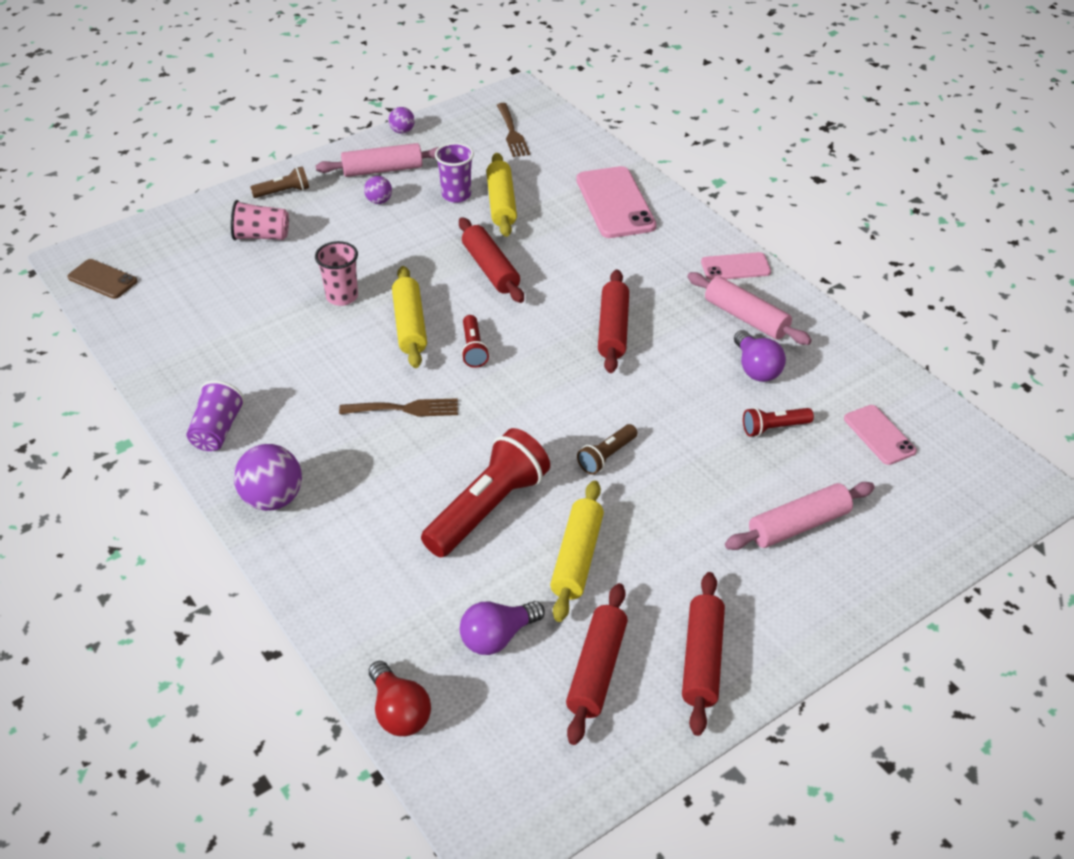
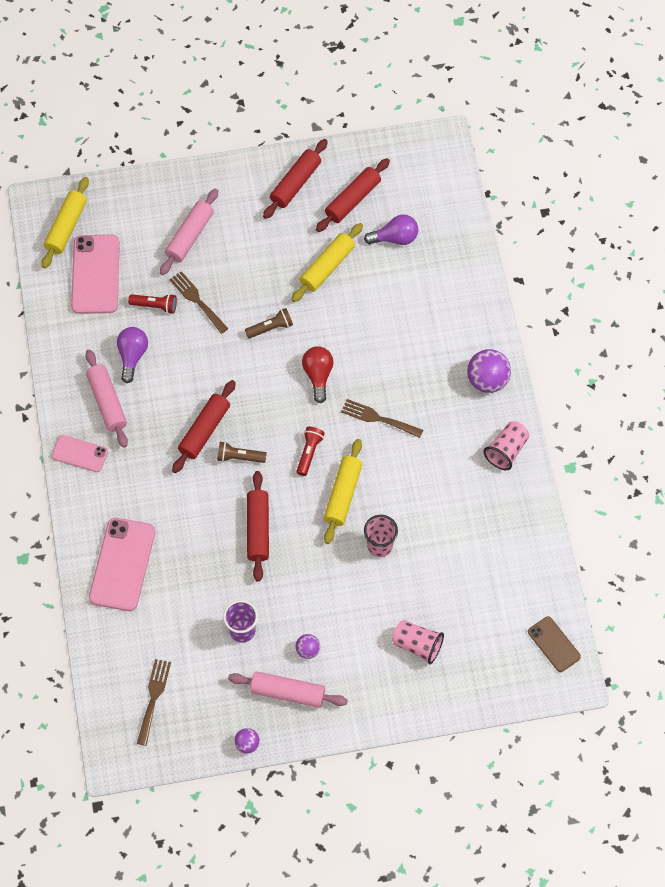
camera: 155 degrees left, 20 degrees up
purple cup [187,380,245,451] -> pink cup [484,421,529,470]
brown flashlight [250,166,309,198] -> brown flashlight moved to [217,441,267,463]
red light bulb [369,661,431,736] -> red light bulb moved to [302,346,334,403]
red flashlight [421,428,550,557] -> none
yellow rolling pin [486,153,517,237] -> yellow rolling pin moved to [42,177,89,269]
pink rolling pin [725,482,875,550] -> pink rolling pin turned 60 degrees counterclockwise [160,189,218,275]
pink phone [844,405,917,465] -> pink phone [71,235,120,314], size x1.73
none -> brown fork [170,271,228,334]

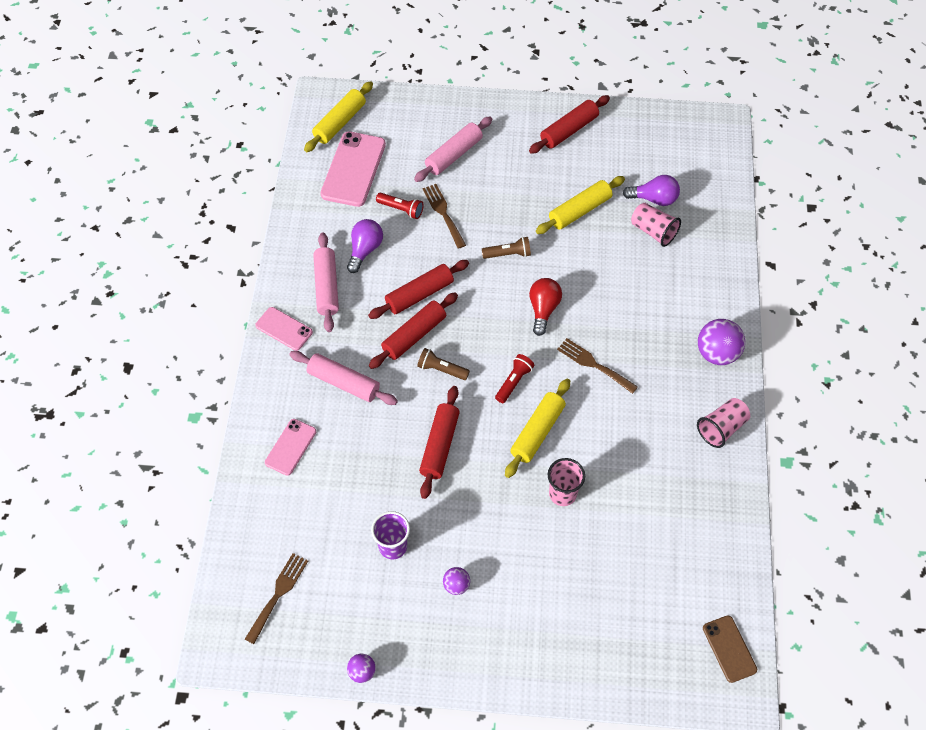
camera: 15 degrees right, 5 degrees down
pink phone [89,518,155,611] -> pink phone [265,419,316,476], size x0.58
pink rolling pin [228,671,348,708] -> pink rolling pin moved to [290,351,398,405]
red rolling pin [316,158,390,232] -> red rolling pin moved to [368,260,469,319]
pink cup [392,620,444,664] -> pink cup moved to [631,203,681,247]

